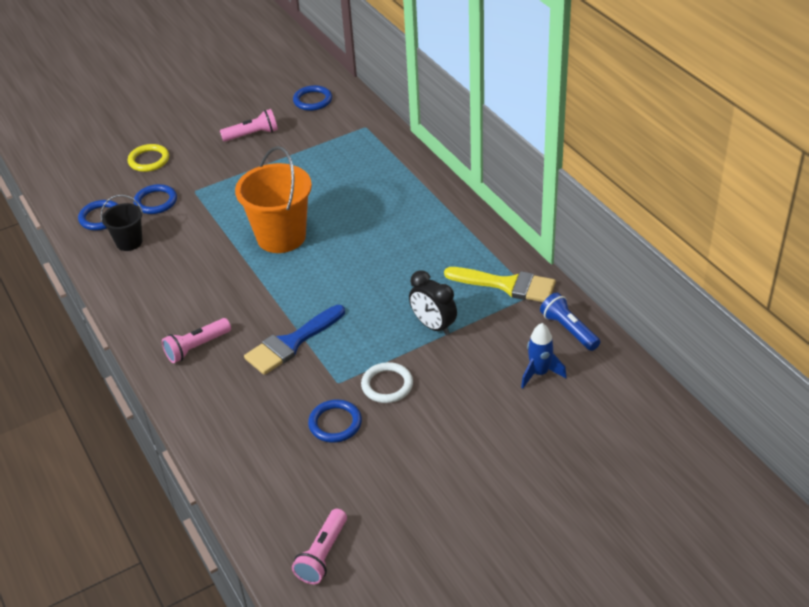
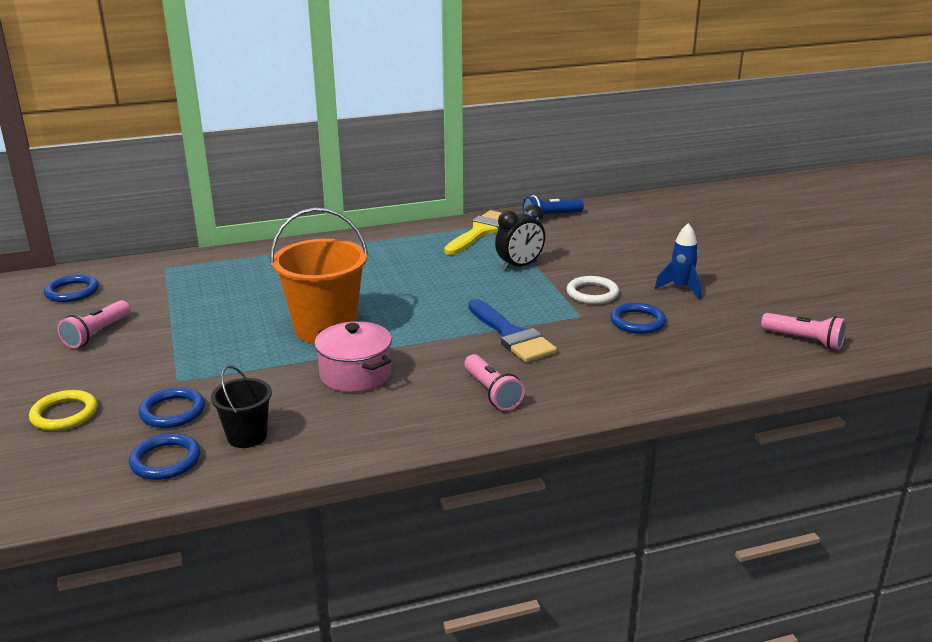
camera: 80 degrees left, 15 degrees down
pink flashlight [220,109,278,142] -> pink flashlight turned 150 degrees counterclockwise [58,300,130,348]
blue rocket [521,323,567,388] -> blue rocket moved to [654,223,701,299]
none -> pink pot [314,321,392,392]

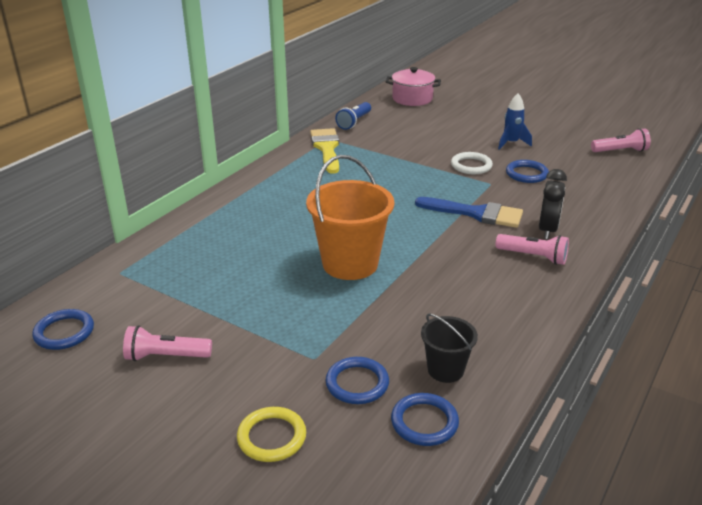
camera: 40 degrees left, 5 degrees up
pink flashlight [58,300,130,348] -> pink flashlight turned 105 degrees clockwise [123,325,212,361]
pink pot [314,321,392,392] -> pink pot moved to [386,67,441,106]
black clock [495,204,545,271] -> black clock moved to [539,169,567,239]

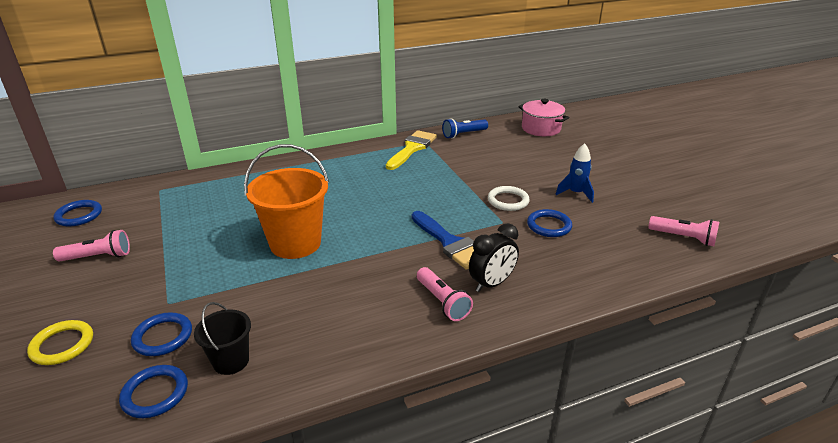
camera: 35 degrees right, 0 degrees up
pink flashlight [123,325,212,361] -> pink flashlight turned 135 degrees clockwise [53,230,130,262]

